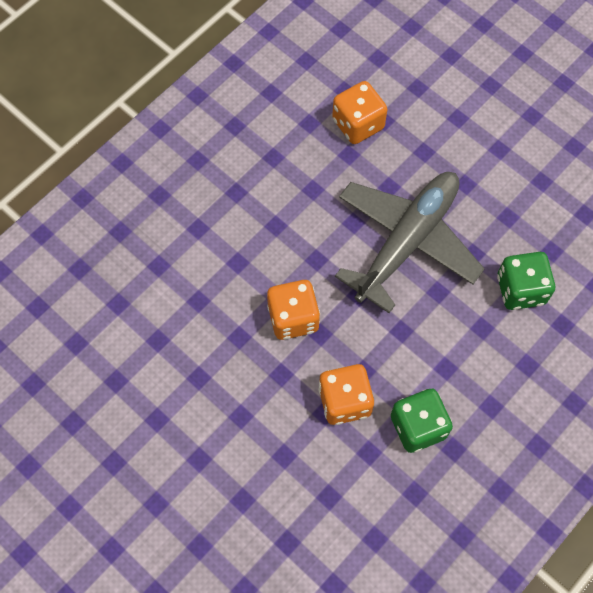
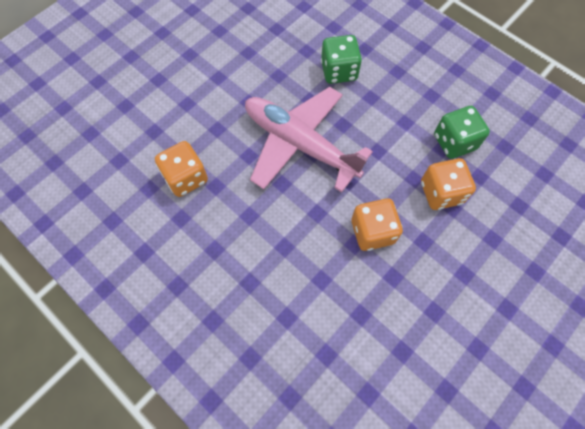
camera: 90 degrees left, 0 degrees up
grey plane [335,172,485,313] -> pink plane [245,87,373,193]

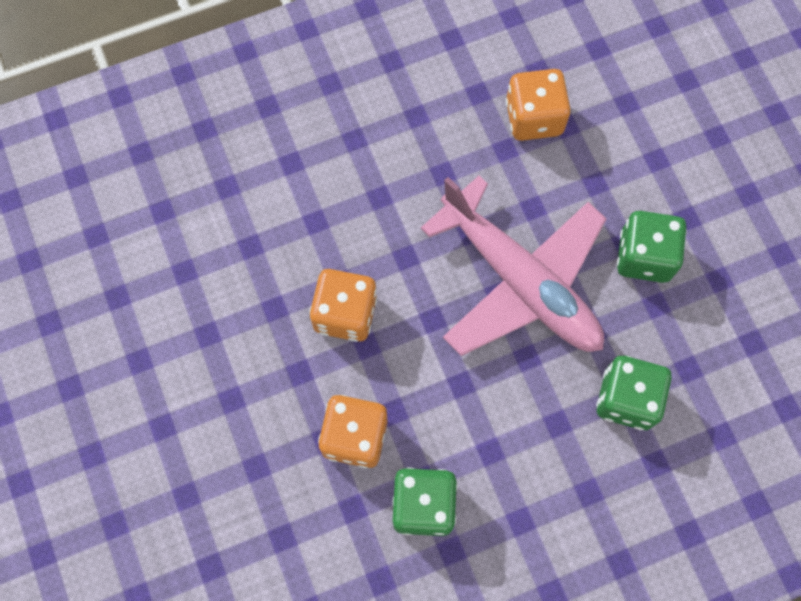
camera: 115 degrees right, 5 degrees up
pink plane [245,87,373,193] -> pink plane turned 75 degrees clockwise [421,176,607,356]
none -> green dice [617,211,687,283]

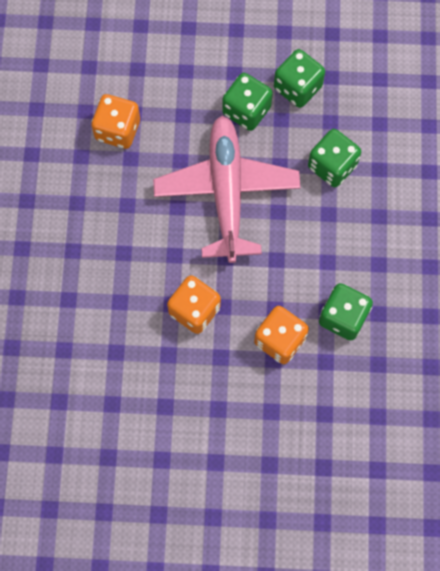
camera: 65 degrees left, 0 degrees up
pink plane [421,176,607,356] -> pink plane turned 75 degrees counterclockwise [153,116,301,263]
none -> green dice [274,49,325,108]

